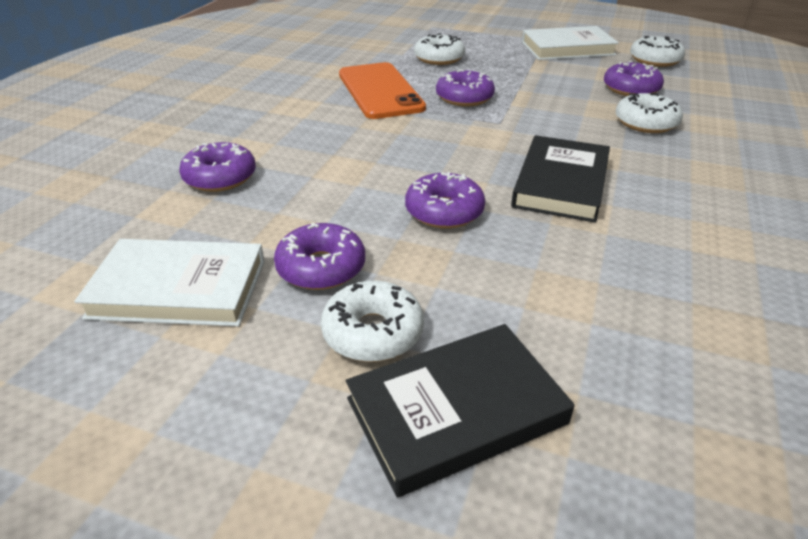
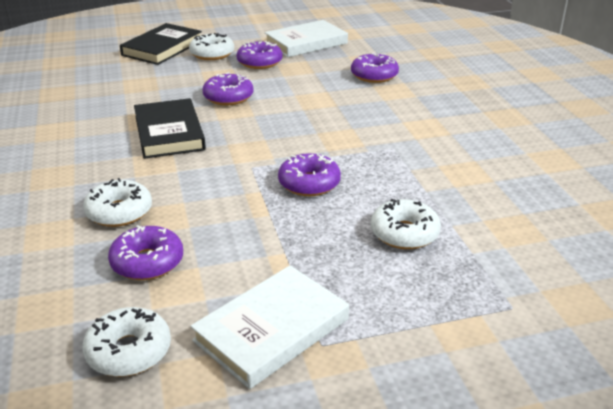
camera: 145 degrees right, 5 degrees down
orange phone [339,62,426,119] -> none

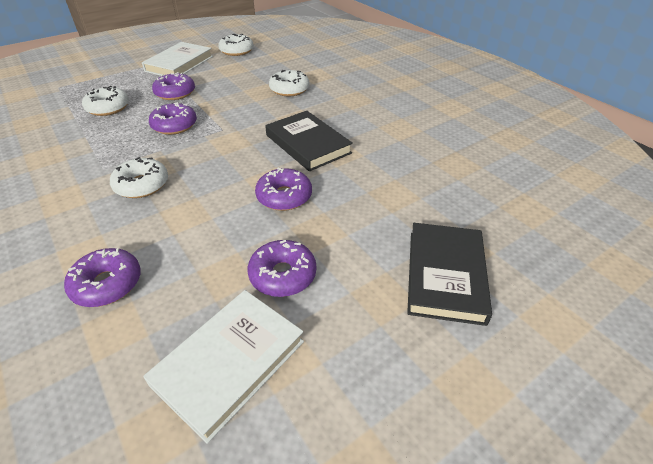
camera: 160 degrees right, 10 degrees up
purple donut [108,225,183,280] -> purple donut moved to [152,72,195,100]
white donut [189,33,234,60] -> white donut moved to [110,157,168,198]

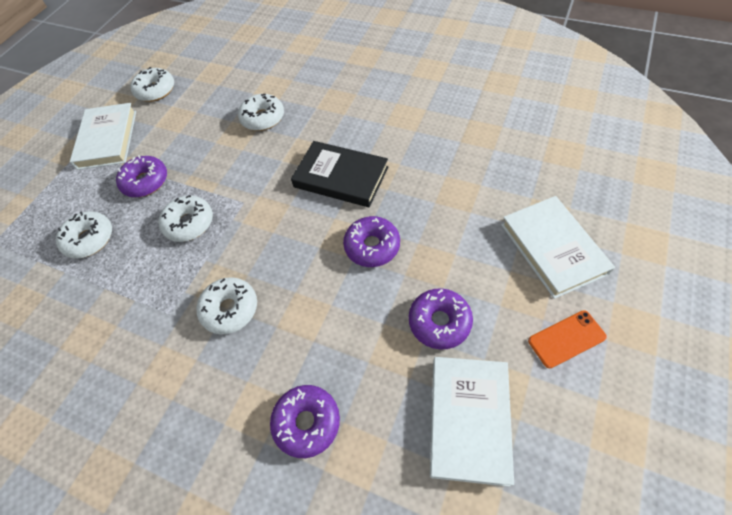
camera: 25 degrees left, 15 degrees up
purple donut [149,102,197,135] -> white donut [158,195,213,242]
black book [407,223,492,326] -> white book [501,196,615,299]
none -> orange phone [528,310,607,368]

